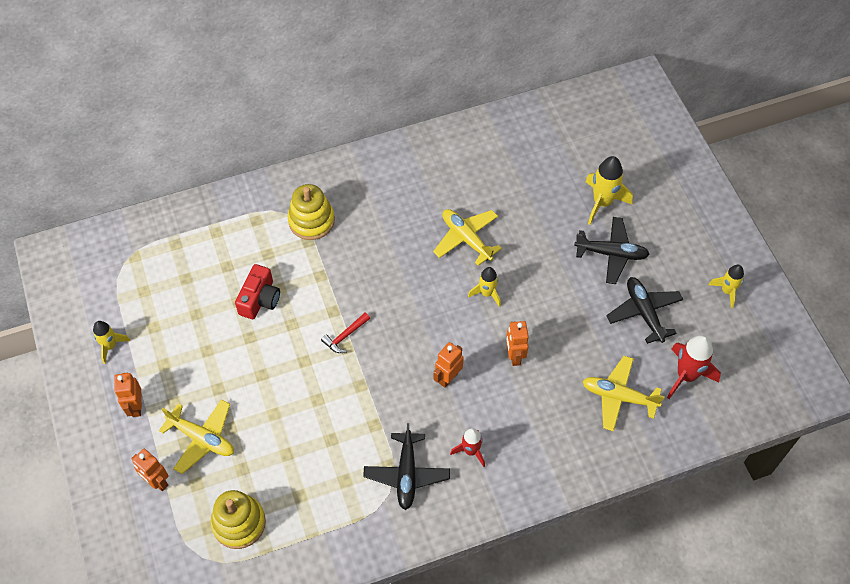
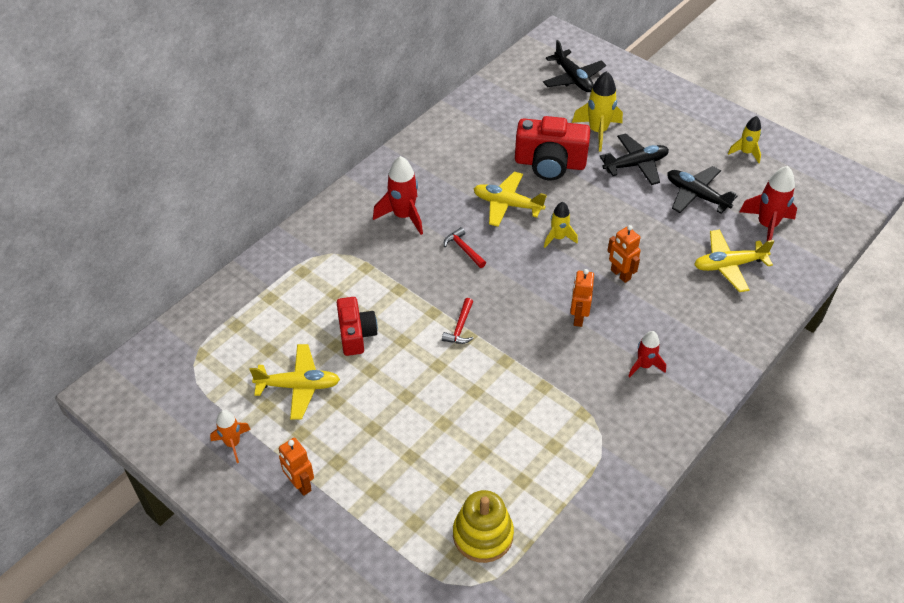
camera: 30 degrees left, 10 degrees down
yellow rocket [93,321,130,364] -> orange rocket [210,410,251,463]
orange robot [131,449,169,491] -> none
yellow plane [159,399,234,474] -> yellow plane moved to [250,344,340,420]
yellow stacking toy [288,184,335,240] -> none
black plane [363,423,450,510] -> black plane moved to [543,40,606,92]
none -> red rocket [373,156,423,235]
none -> red hammer [444,227,486,268]
none -> red camera [515,116,591,180]

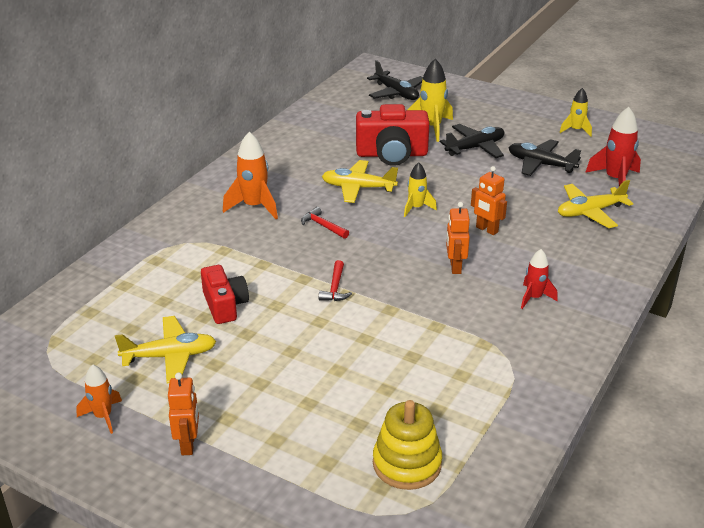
camera: 10 degrees left, 15 degrees down
orange robot [279,438,314,496] -> orange robot turned 135 degrees counterclockwise [168,373,199,455]
red rocket [373,156,423,235] -> orange rocket [223,132,278,219]

